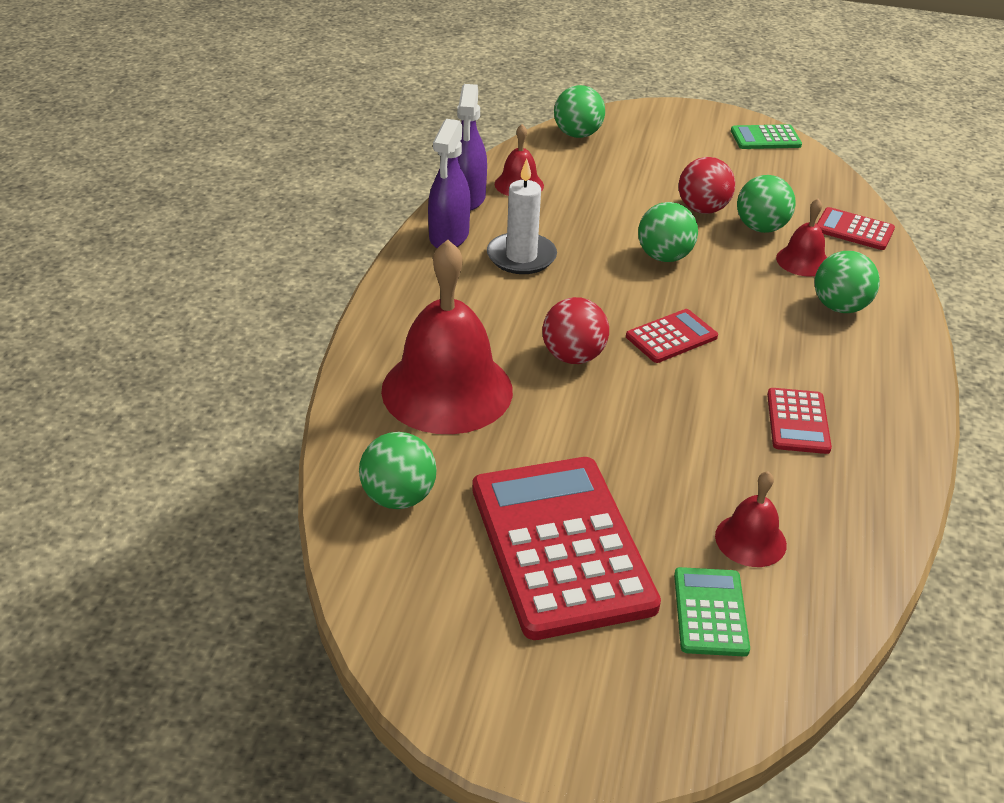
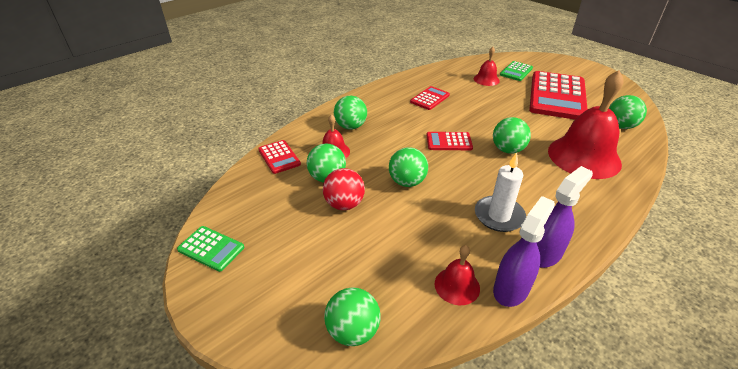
camera: 145 degrees left, 0 degrees up
red ball [542,297,609,364] -> green ball [493,117,531,154]

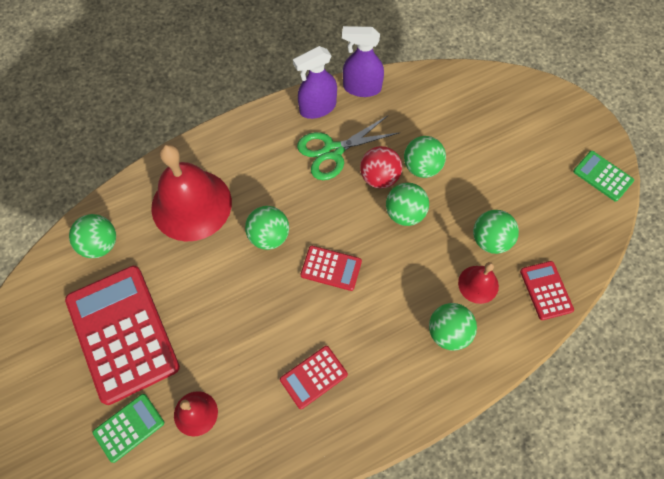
camera: 165 degrees left, 25 degrees up
red ball [323,168,365,210] -> red ball moved to [360,146,402,189]
green ball [324,287,381,346] -> green ball moved to [404,136,446,178]
red bell [435,245,480,305] -> none
white candle [475,153,526,232] -> green scissors [297,116,400,180]
purple spray bottle [493,196,555,307] -> purple spray bottle turned 45 degrees clockwise [342,26,384,97]
red calculator [529,71,588,120] -> red calculator turned 60 degrees counterclockwise [65,266,180,405]

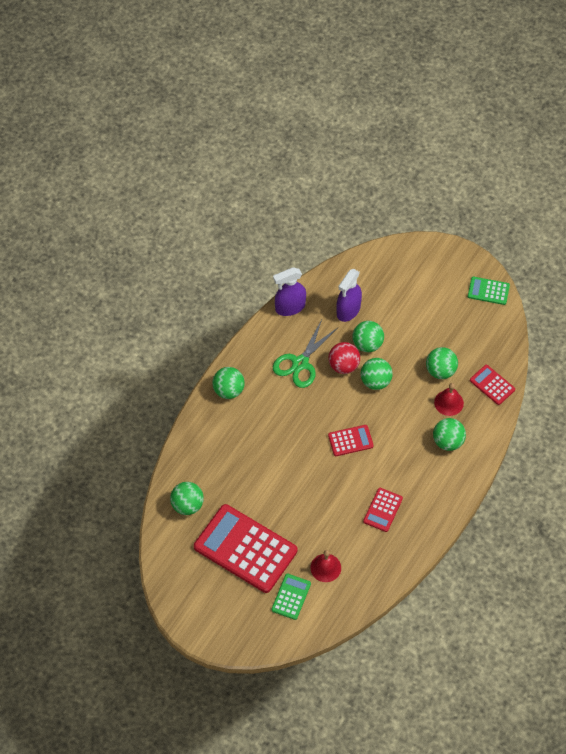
camera: 30 degrees left, 5 degrees down
red bell [151,144,232,241] -> none
green ball [245,206,289,250] -> green ball moved to [212,367,245,399]
purple spray bottle [293,46,337,119] -> purple spray bottle moved to [337,269,362,322]

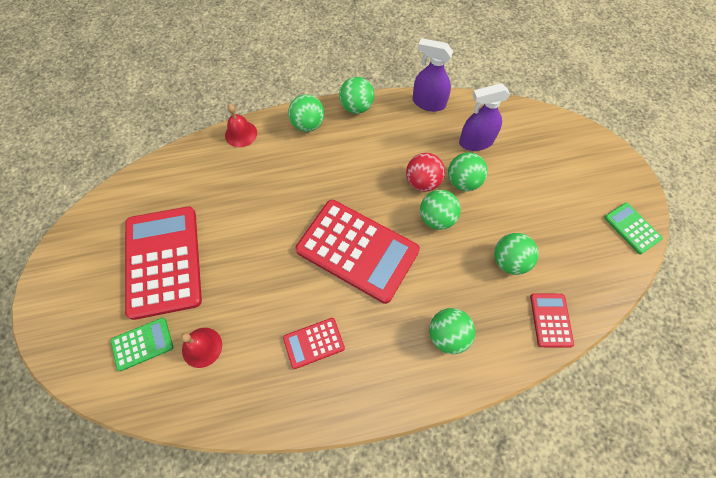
camera: 45 degrees right, 5 degrees up
green ball [170,482,204,515] -> green ball moved to [339,77,374,114]
green scissors [273,320,337,388] -> none
red calculator [328,425,374,456] -> red calculator [295,200,420,304], size x2.14
red bell [434,383,464,416] -> red bell moved to [225,104,257,147]

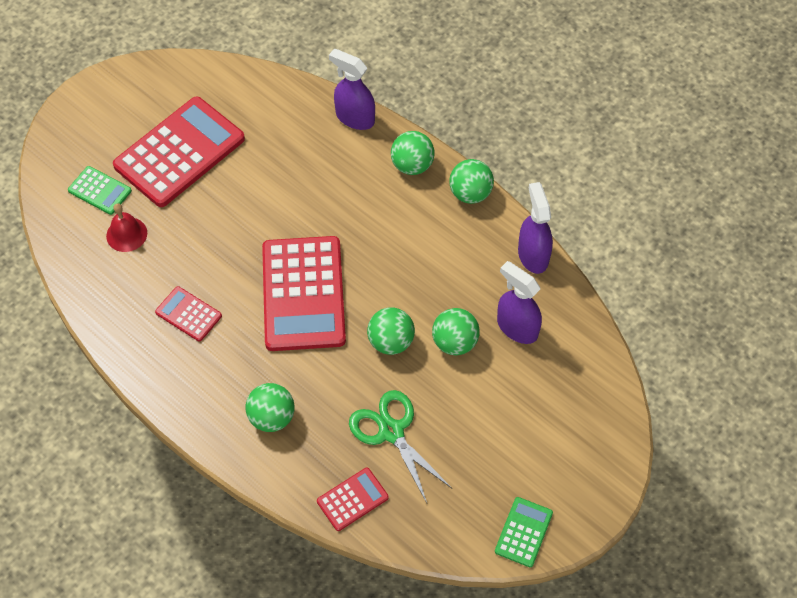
camera: 55 degrees right, 5 degrees down
red bell [225,104,257,147] -> purple spray bottle [329,49,375,130]
red ball [406,153,445,192] -> none
green ball [494,233,539,275] -> green scissors [349,390,452,503]

